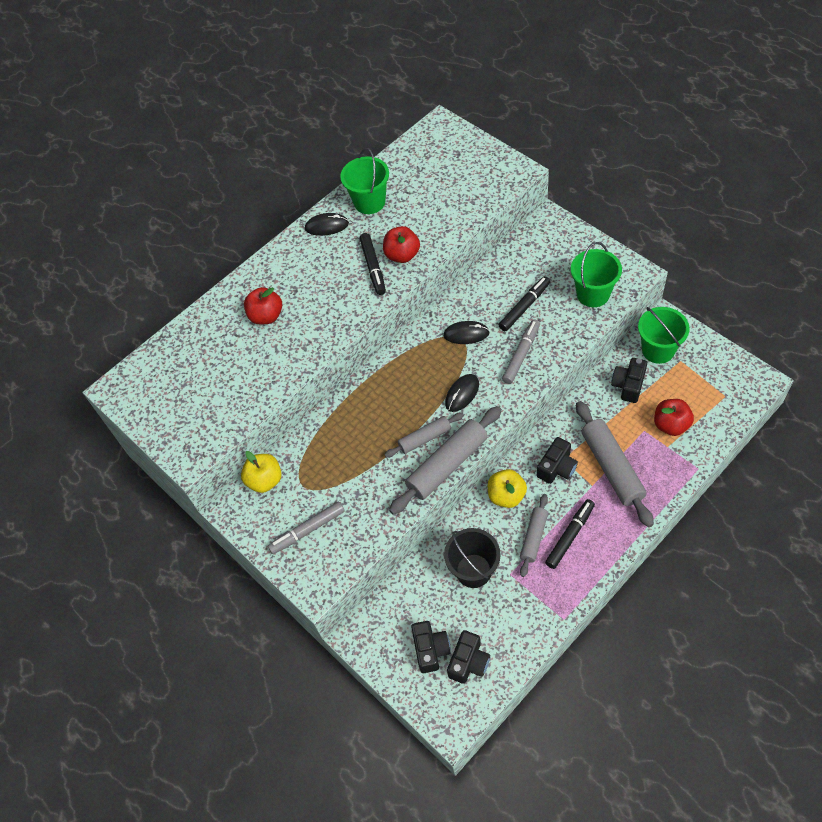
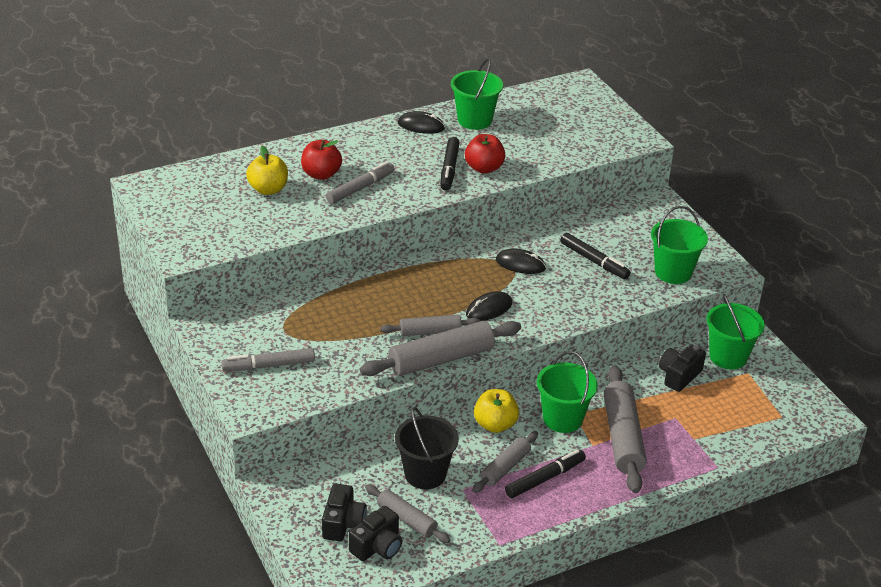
camera: 10 degrees right, 20 degrees down
yellow apple [241,451,282,493] -> yellow apple moved to [246,145,288,195]
black marker [499,276,550,331] -> black marker turned 75 degrees clockwise [560,233,631,279]
grey marker [502,320,540,384] -> grey marker moved to [326,161,395,204]
black camera [537,437,578,484] -> green bucket [537,351,598,433]
red apple [654,399,694,436] -> none
none -> grey rolling pin [365,484,450,543]

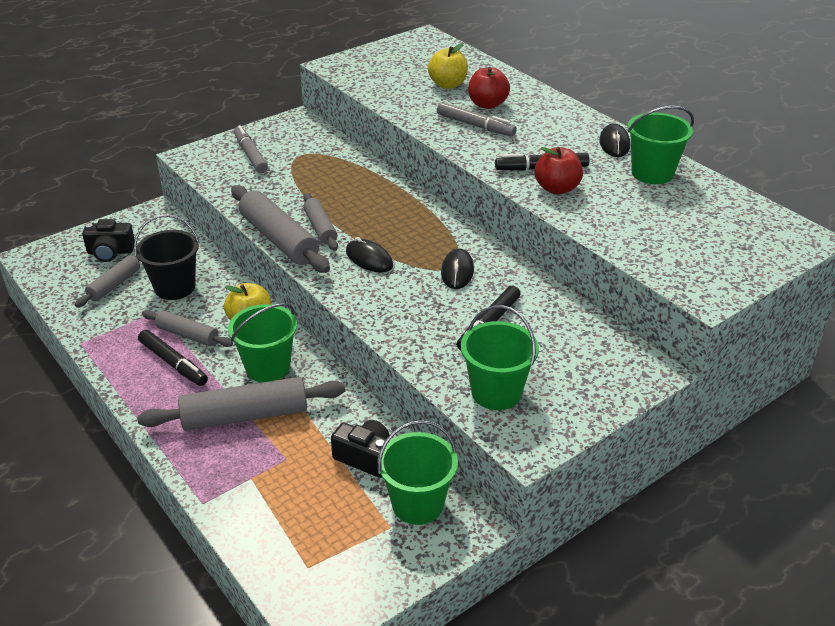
camera: 80 degrees right, 0 degrees up
black camera [349,506,402,561] -> none

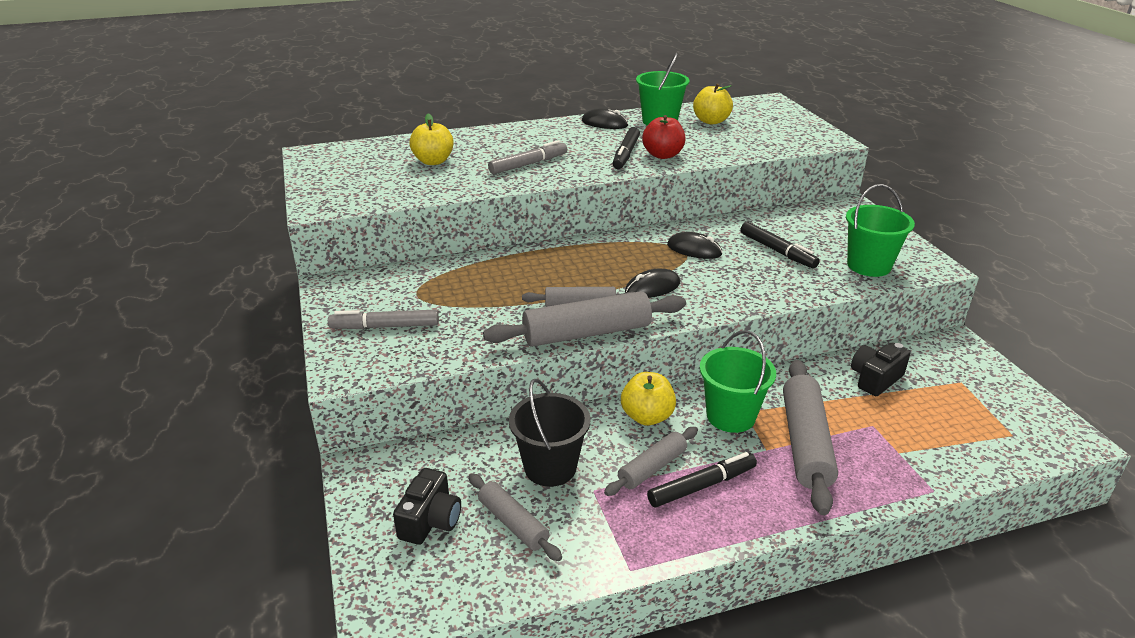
camera: 70 degrees left, 5 degrees down
green bucket [378,420,458,525] -> none
red apple [468,67,510,109] -> none
none -> yellow apple [693,83,733,124]

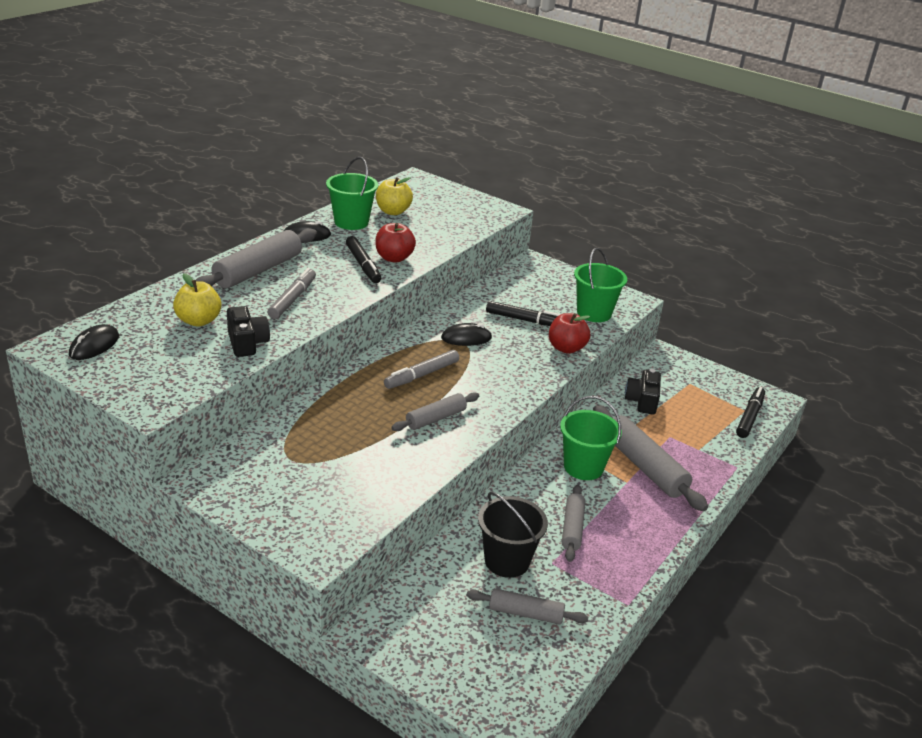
camera: 40 degrees left, 0 degrees up
grey marker [328,310,439,329] -> grey marker moved to [384,350,459,389]
black camera [393,468,461,545] -> black camera moved to [227,306,270,357]
grey rolling pin [483,291,686,347] -> grey rolling pin moved to [196,228,317,288]
yellow apple [621,372,676,426] -> none
black mouse [625,268,680,298] -> black mouse moved to [69,324,119,360]
black marker [647,452,757,507] -> black marker moved to [736,387,765,438]
none -> red apple [549,313,590,354]

